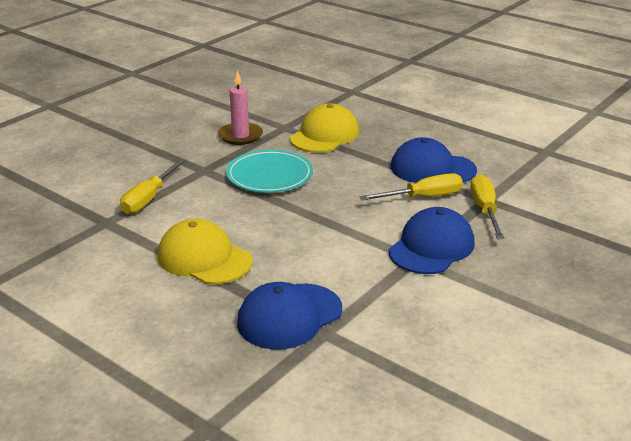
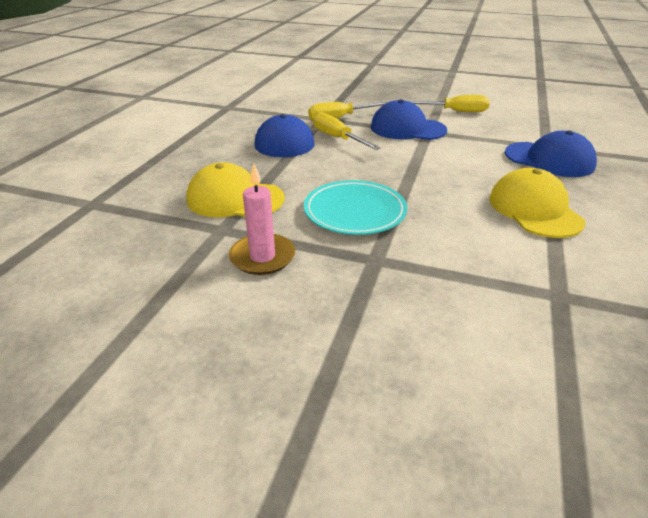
camera: 110 degrees left, 5 degrees up
yellow screwdriver [120,159,186,214] -> yellow screwdriver moved to [409,95,490,112]
yellow cap [157,219,252,284] -> yellow cap turned 150 degrees clockwise [489,168,585,238]

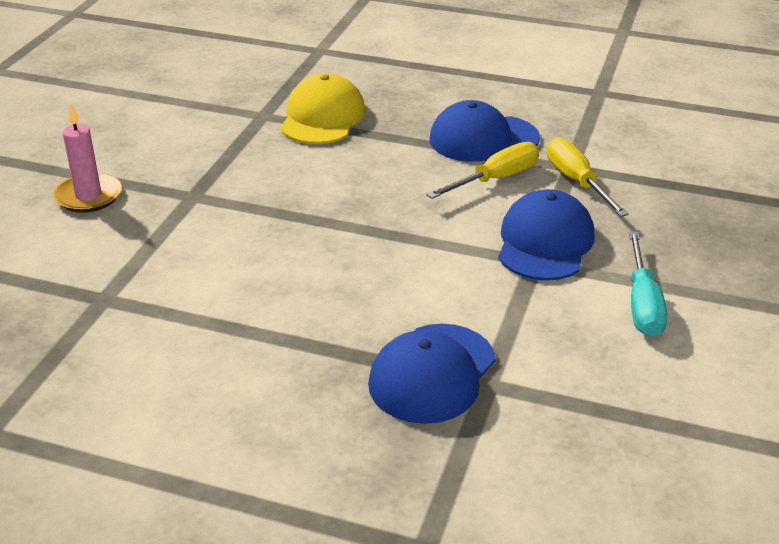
camera: 90 degrees right, 0 degrees up
pink candle [229,163,295,275] -> pink candle moved to [53,102,122,213]
turquoise plate [304,180,407,235] -> none
yellow screwdriver [409,95,490,112] -> turquoise screwdriver [629,231,668,337]
yellow cap [489,168,585,238] -> none

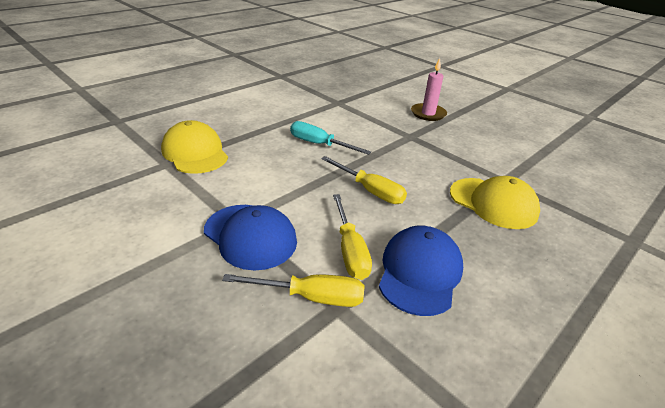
camera: 115 degrees right, 0 degrees up
blue cap [368,324,496,424] -> yellow cap [161,120,228,174]
turquoise screwdriver [629,231,668,337] -> turquoise screwdriver moved to [290,121,371,155]
none -> yellow screwdriver [321,156,407,204]

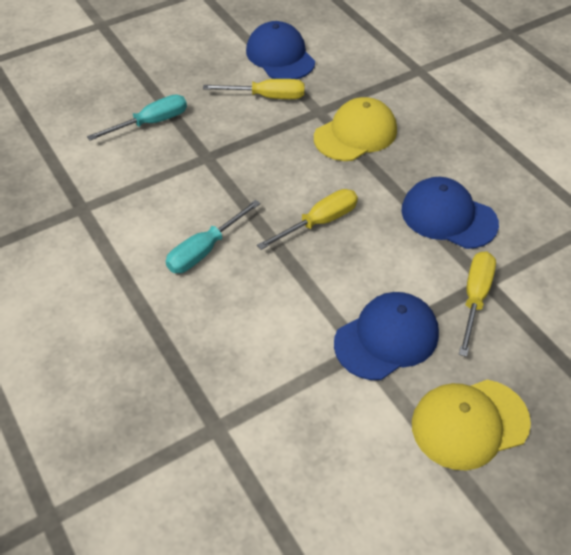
camera: 75 degrees left, 15 degrees up
yellow cap [161,120,228,174] -> yellow cap moved to [412,380,531,471]
yellow screwdriver [333,194,372,280] -> yellow screwdriver moved to [203,79,305,99]
pink candle [411,58,447,121] -> turquoise screwdriver [87,94,187,141]
none -> blue cap [246,21,315,79]

